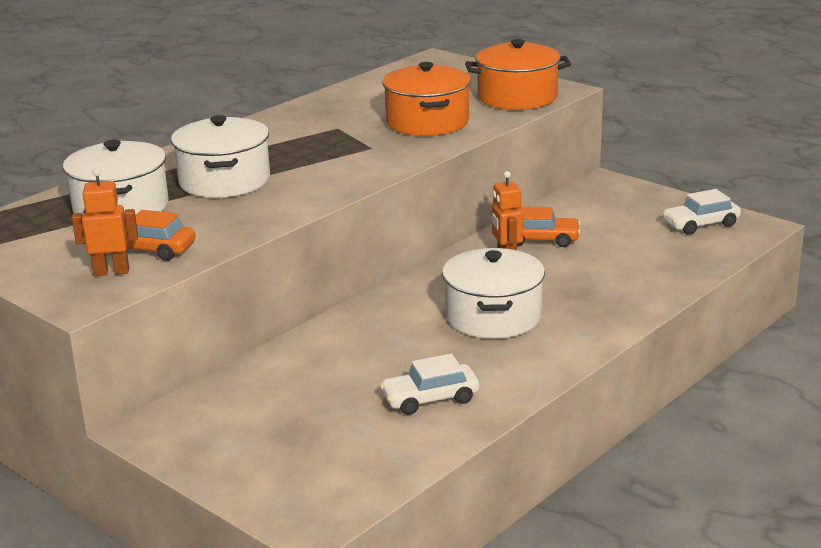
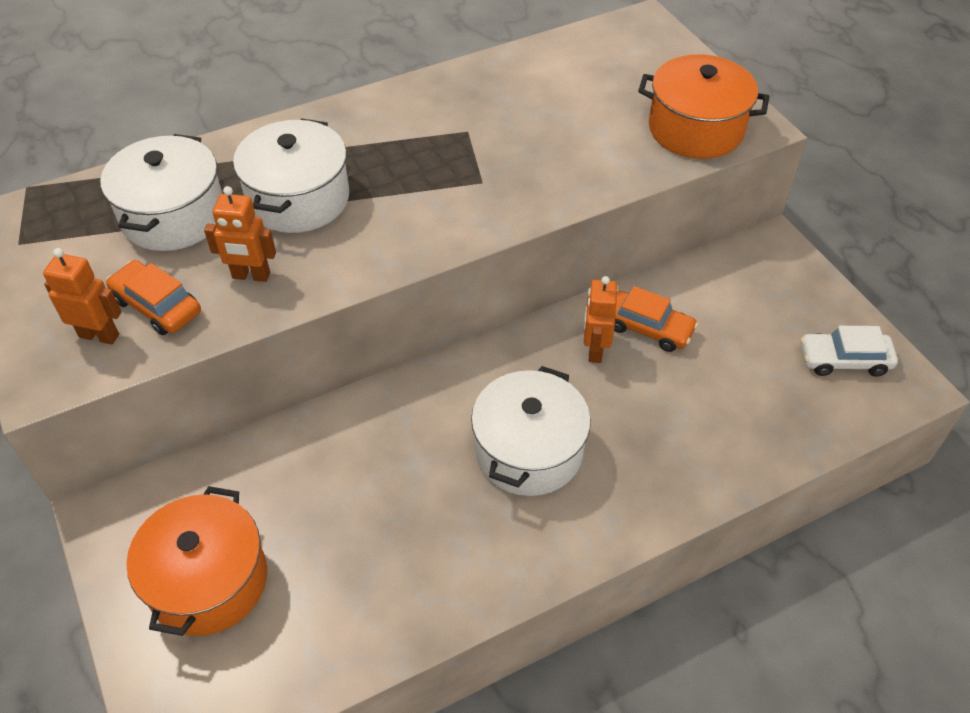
camera: 20 degrees right, 25 degrees up
white car [380,354,479,415] -> none
orange pot [382,62,471,136] -> orange pot moved to [126,486,267,636]
none -> orange robot [204,186,276,282]

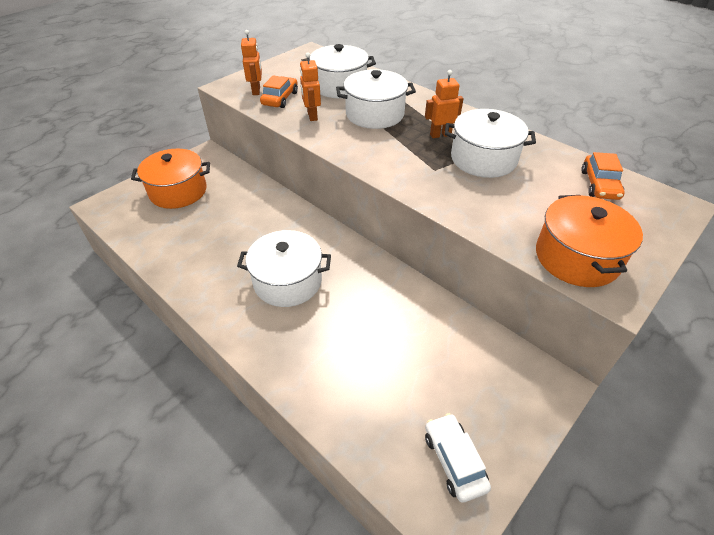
camera: 70 degrees right, 5 degrees down
orange robot [584,276,617,363] -> orange robot moved to [425,70,464,138]
orange car [614,286,698,352] -> orange car moved to [581,152,625,200]
none -> white pot [445,109,536,178]

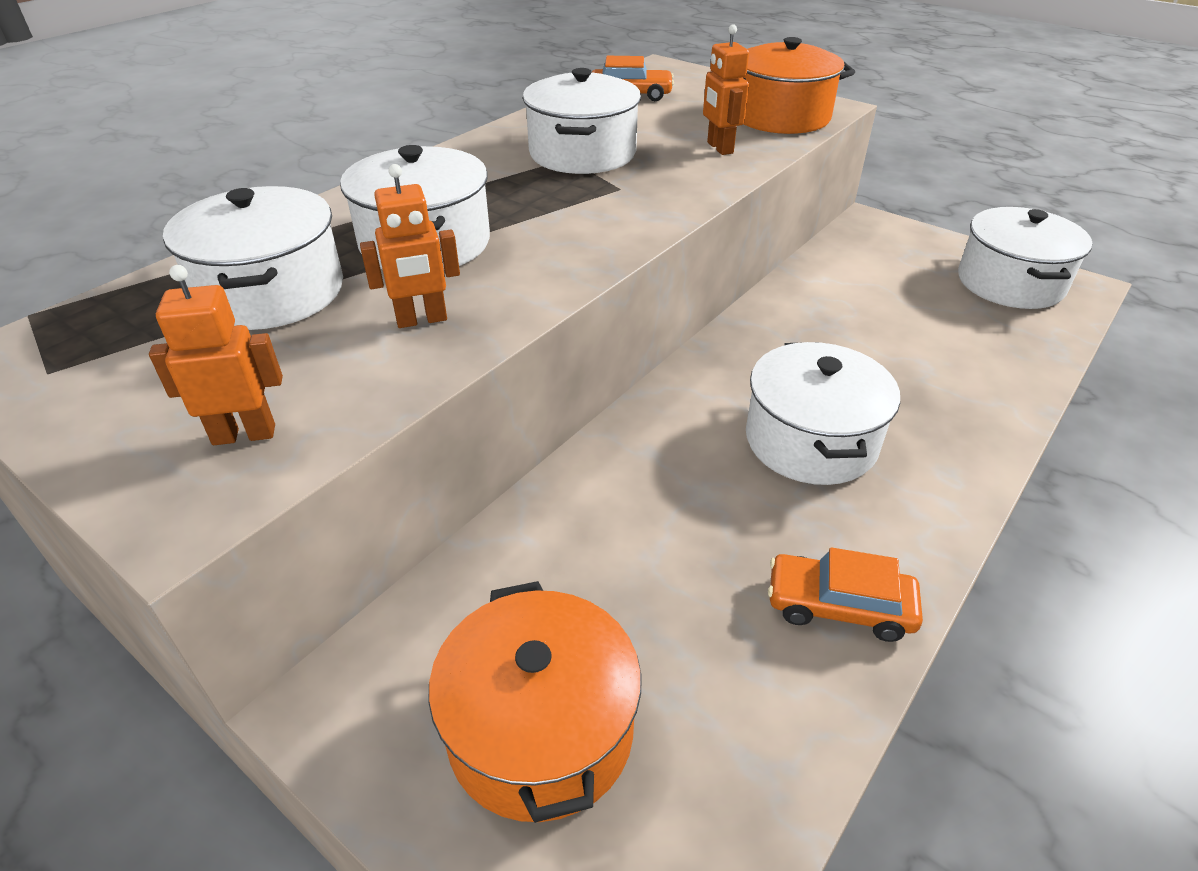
camera: 95 degrees left, 5 degrees down
orange car [260,76,298,108] -> orange car moved to [768,547,923,642]
orange robot [425,70,464,138] -> orange robot moved to [703,24,749,155]
white car [425,413,491,503] -> white pot [958,207,1092,309]

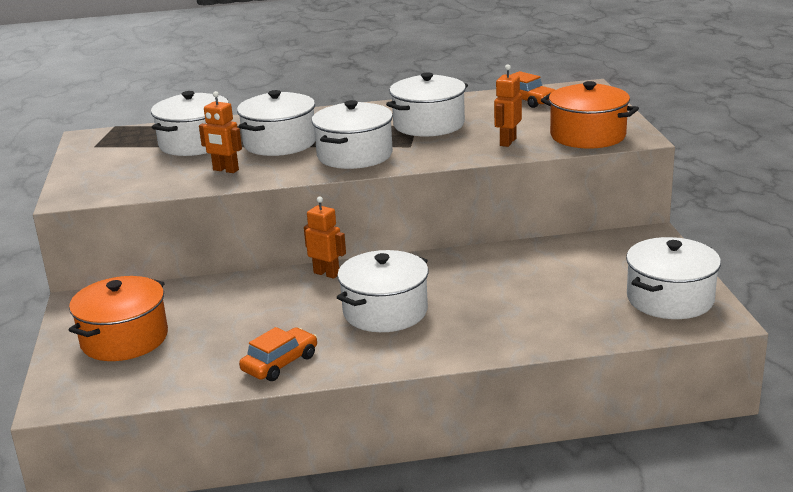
camera: 45 degrees right, 15 degrees down
orange robot [149,265,283,445] -> orange robot moved to [304,197,346,279]
orange car [768,547,923,642] -> orange car turned 75 degrees clockwise [239,327,317,381]
none -> white pot [312,100,393,169]

